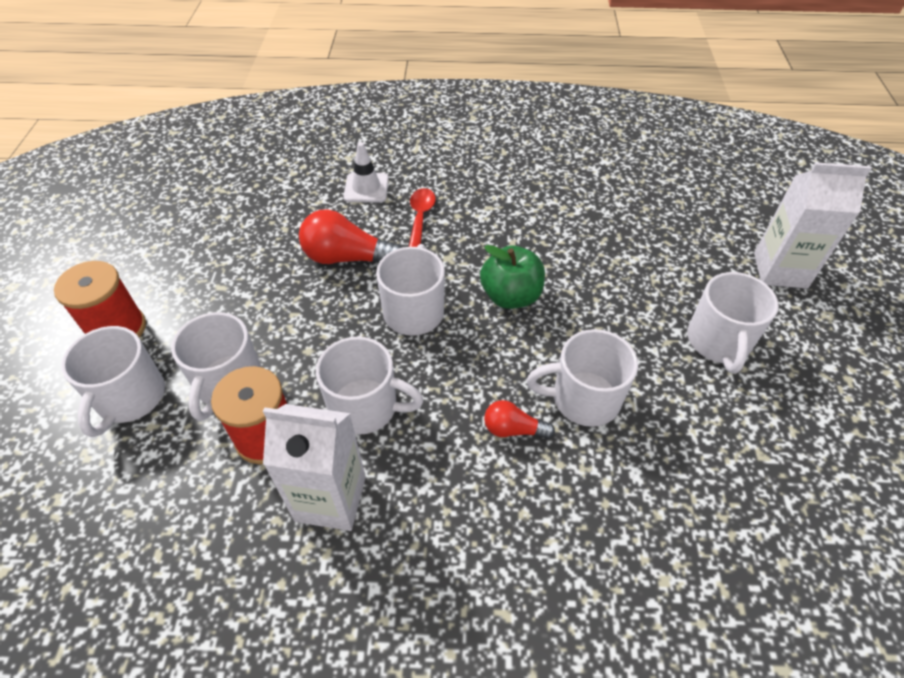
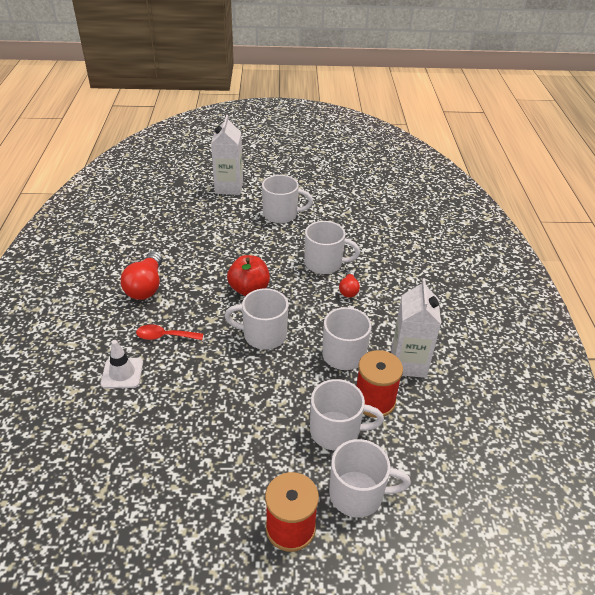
camera: 95 degrees left, 10 degrees down
red light bulb [299,209,402,264] -> red light bulb moved to [121,251,162,300]
green apple [480,245,545,309] -> red apple [227,255,270,296]
white mug [526,329,638,427] -> white mug turned 75 degrees counterclockwise [304,221,360,274]

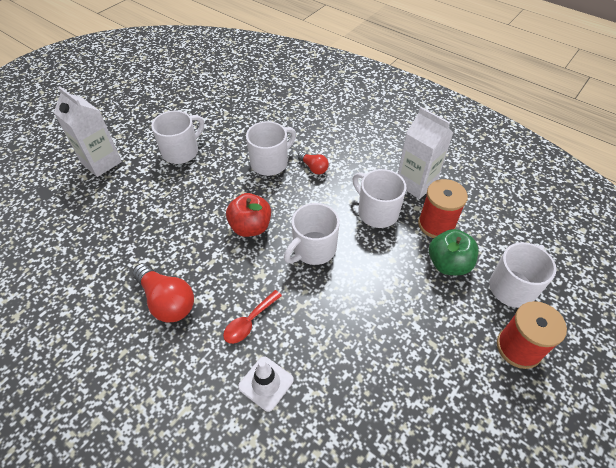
camera: 50 degrees left, 10 degrees up
white mug [310,379,384,450] -> green apple [429,229,478,275]

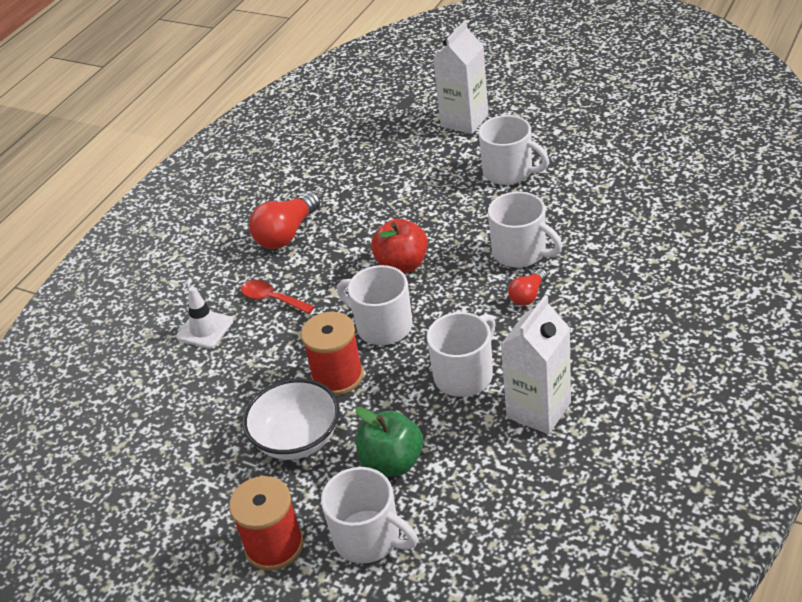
camera: 85 degrees right, 10 degrees down
red spool [418,179,468,238] -> red spool moved to [301,312,364,395]
none -> white bowl [243,378,340,460]

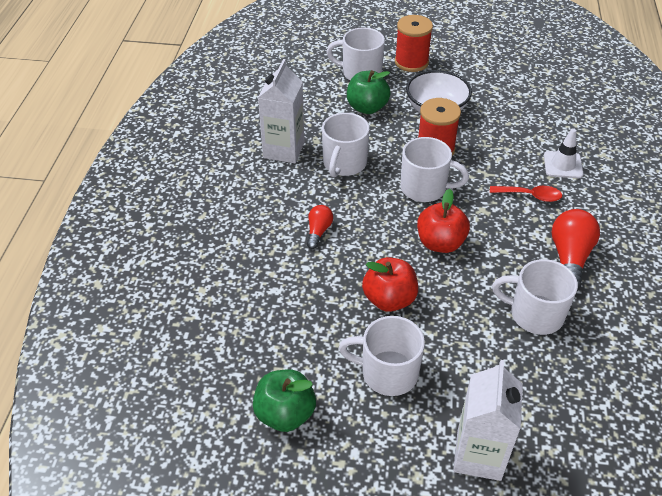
camera: 155 degrees right, 5 degrees up
white mug [488,192,562,267] -> white mug moved to [492,259,578,335]
none -> green apple [253,369,316,432]
none -> red apple [362,257,418,312]

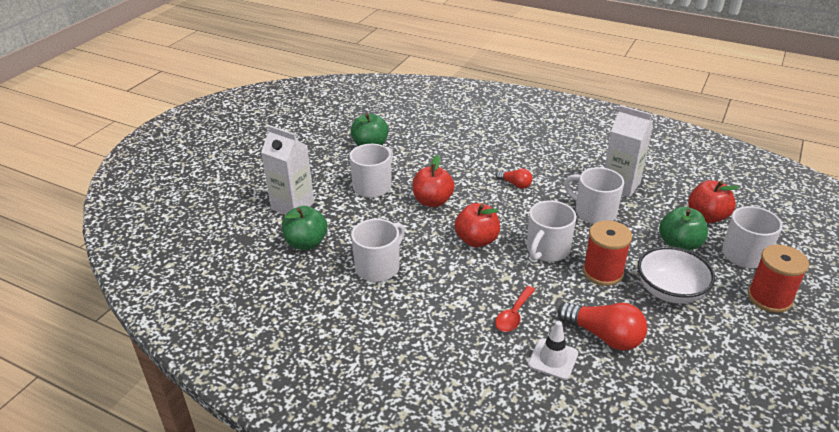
camera: 110 degrees right, 10 degrees down
red light bulb [551,209,600,291] -> red light bulb moved to [558,302,647,351]
none -> green apple [282,206,327,250]
none -> red apple [688,180,740,223]

